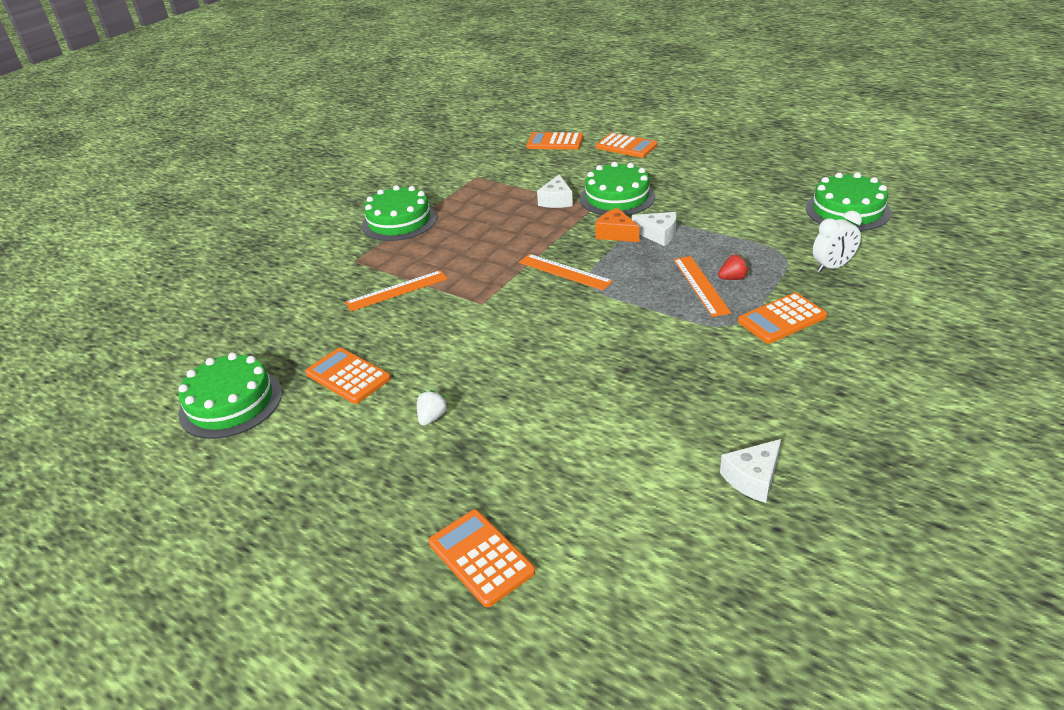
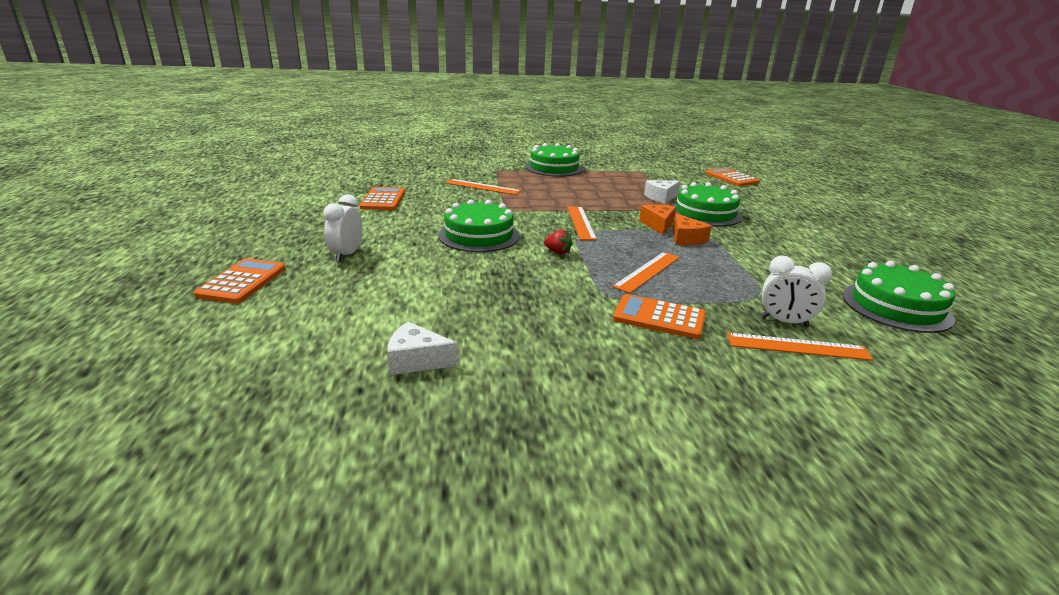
camera: 45 degrees right, 10 degrees down
green cake [178,353,282,439] -> green cake moved to [438,199,520,252]
white strawberry [417,390,449,426] -> none
orange calculator [596,133,658,158] -> none
white cheese [632,212,677,246] -> orange cheese [673,213,712,245]
red strawberry [718,254,749,280] -> red strawberry moved to [544,229,573,254]
none -> white clock [323,194,362,262]
none -> orange ruler [727,333,873,361]

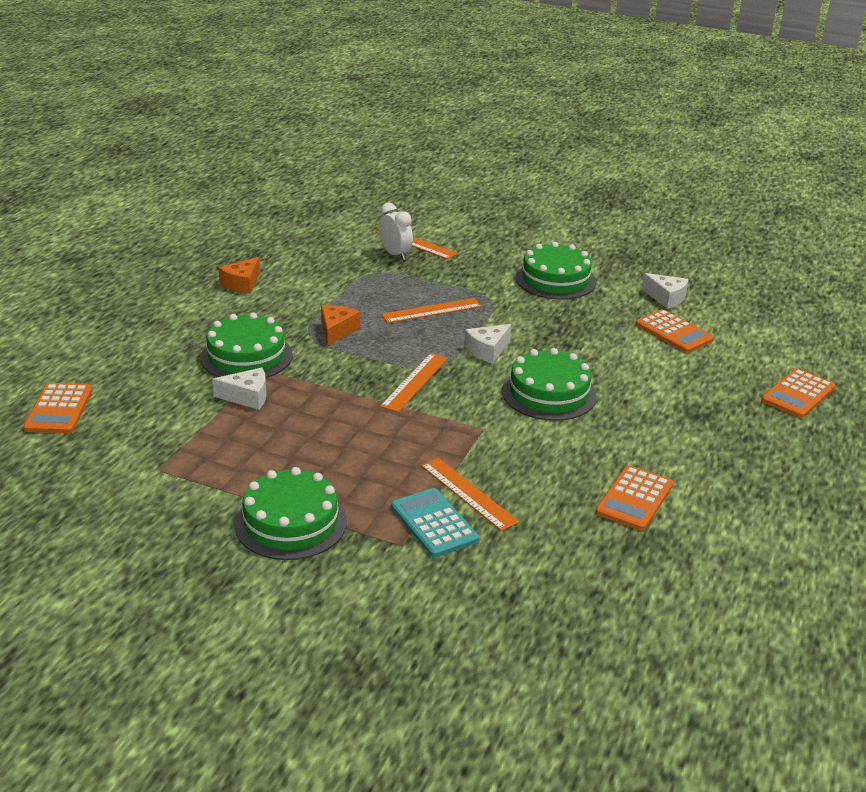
camera: 150 degrees left, 5 degrees up
white clock [323,194,362,262] -> none
red strawberry [544,229,573,254] -> white cheese [464,324,511,364]
orange calculator [613,294,706,339] -> orange calculator moved to [635,309,714,353]
orange cheese [639,204,676,235] -> orange cheese moved to [218,257,260,294]
green cake [843,261,955,333] -> green cake moved to [515,242,596,300]
none -> turquoise calculator [391,488,479,558]

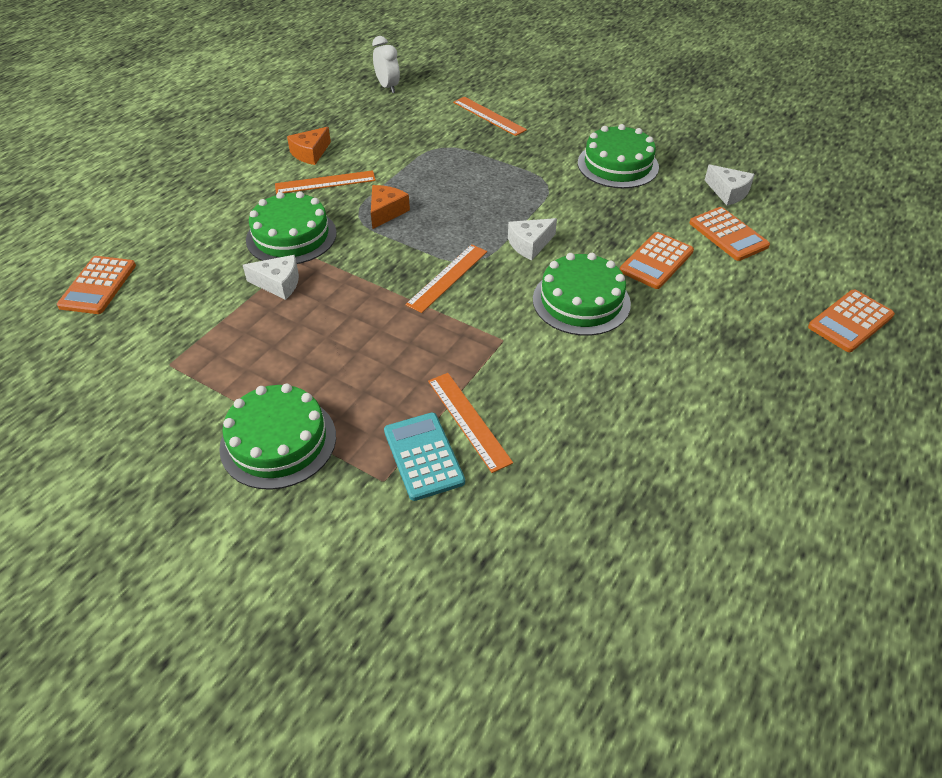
camera: 10 degrees right, 15 degrees up
white clock [378,203,413,260] -> white clock moved to [372,36,400,93]
orange ruler [381,298,482,323] -> orange ruler moved to [275,170,376,194]
orange calculator [595,465,673,531] -> orange calculator moved to [620,232,694,289]

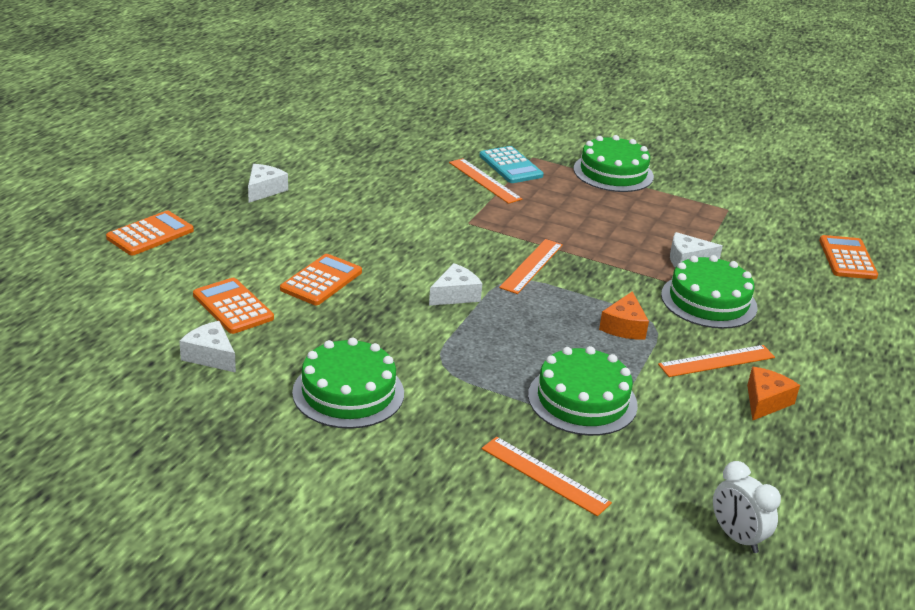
camera: 170 degrees right, 15 degrees down
green cake [533,253,631,336] -> green cake moved to [528,346,638,436]
none -> white cheese [248,164,288,203]

